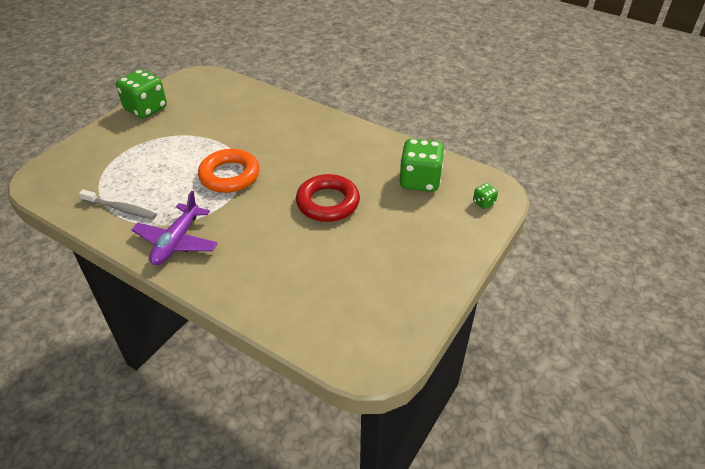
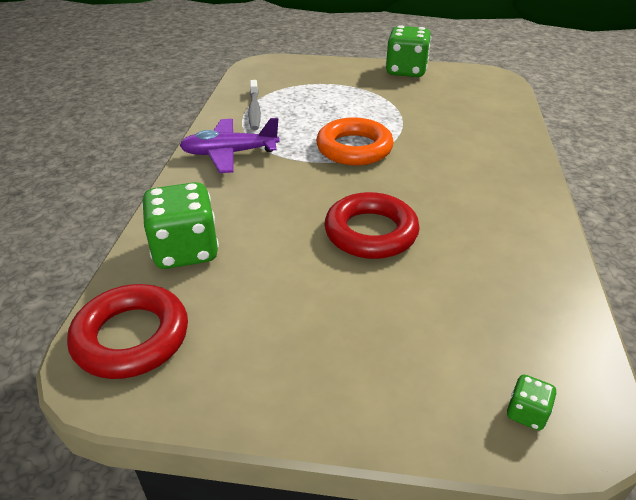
camera: 65 degrees right, 5 degrees down
green dice [400,139,445,192] -> green dice moved to [142,182,219,269]
none -> red ring [67,284,188,379]

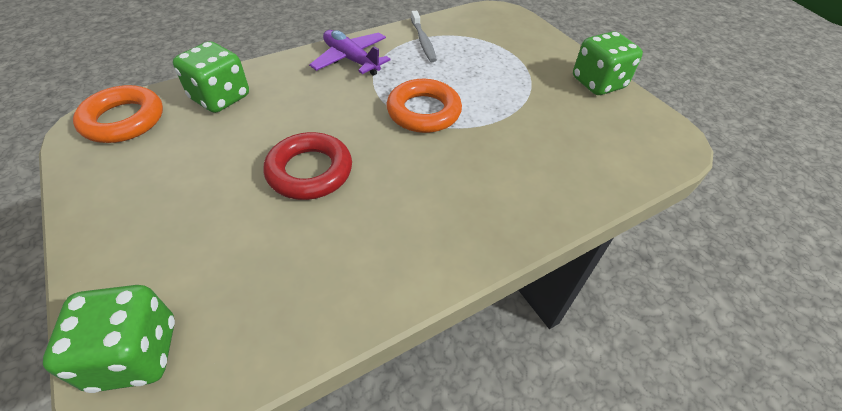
camera: 50 degrees right, 10 degrees up
red ring [67,284,188,379] -> orange ring [73,85,163,143]
grey toothbrush [248,80,261,130] -> grey toothbrush turned 60 degrees counterclockwise [411,11,437,62]
green dice [507,375,557,430] -> green dice [43,285,175,393], size x2.26

